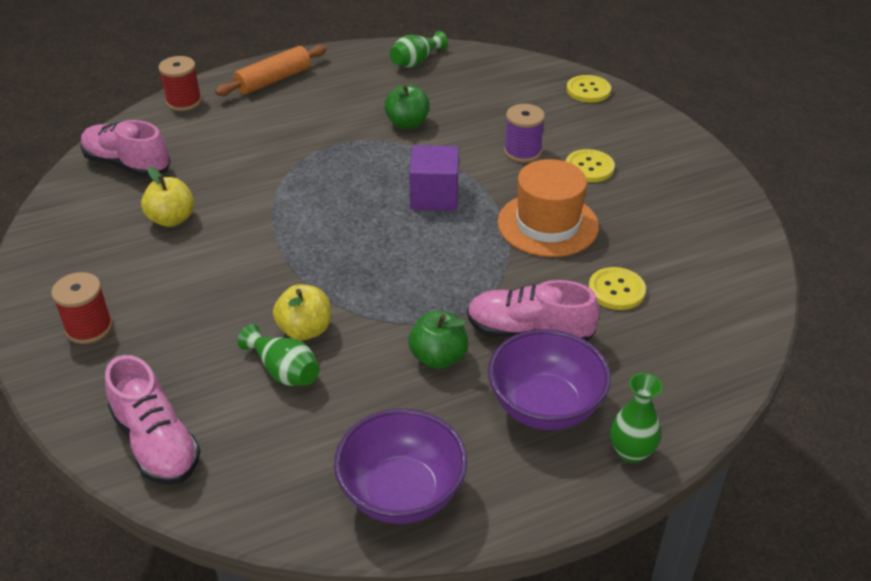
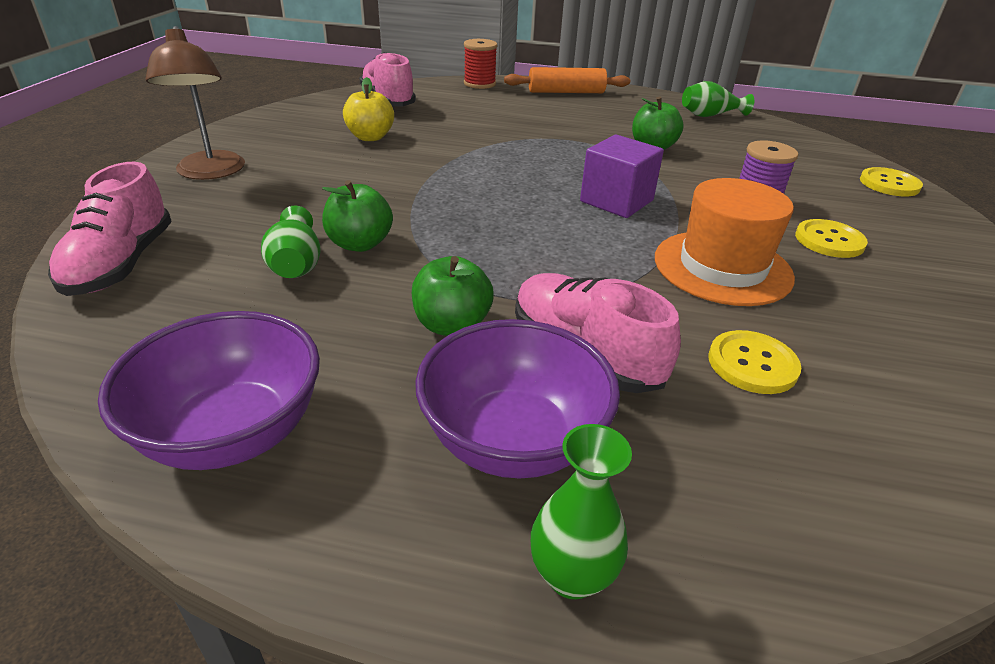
camera: 35 degrees right, 5 degrees down
red spool [51,272,113,344] -> brown lamp [145,26,245,180]
yellow apple [273,284,331,341] -> green apple [322,180,393,252]

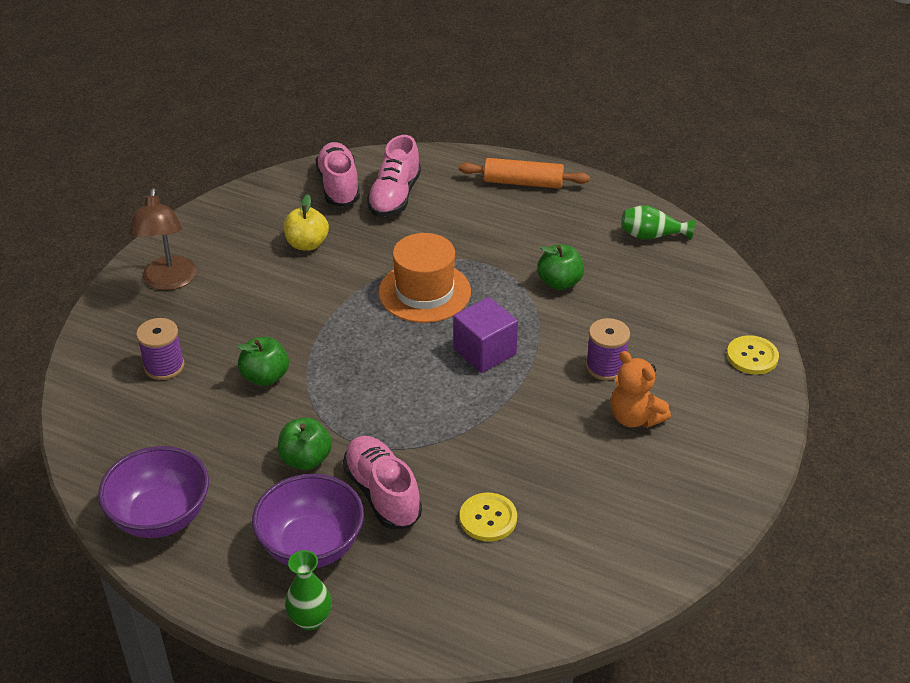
camera: 15 degrees right, 5 degrees up
pink shoe [48,162,172,296] -> pink shoe moved to [367,135,421,217]
green vase [261,206,321,278] -> none
red spool [464,39,497,89] -> none
orange hat [655,178,795,306] -> orange hat moved to [378,233,471,323]
yellow button [795,219,868,258] -> orange teddy bear [611,351,671,428]
none -> purple spool [136,318,184,380]

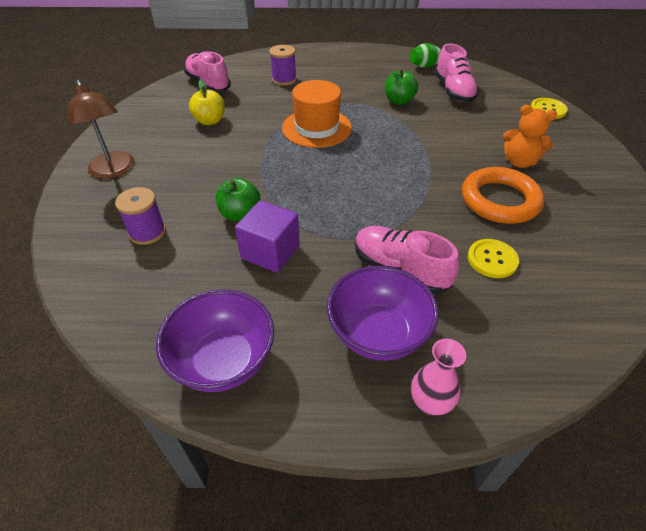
camera: 25 degrees left, 5 degrees up
green apple [278,418,332,470] -> none
green vase [285,550,332,631] -> pink vase [411,339,466,416]
pink shoe [367,135,421,217] -> pink shoe moved to [435,44,479,102]
purple cube [453,297,518,373] -> purple cube moved to [235,200,300,273]
orange rolling pin [459,158,590,189] -> none
purple spool [586,318,630,381] -> purple spool moved to [269,45,297,85]
none -> orange ring [462,167,545,224]

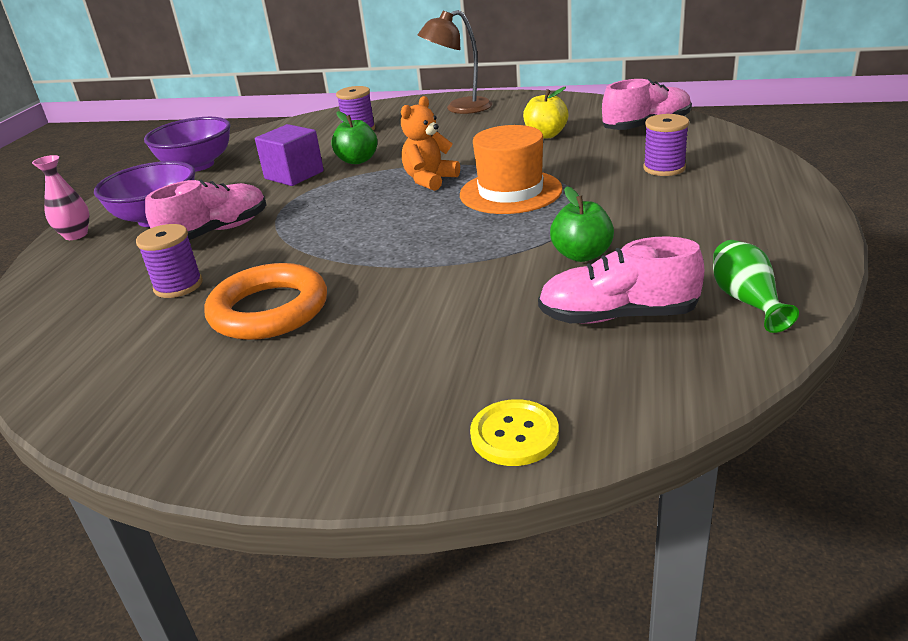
camera: 105 degrees right, 15 degrees down
yellow button [468,239,519,278] -> purple spool [136,224,203,298]
orange teddy bear [503,105,557,168] -> orange teddy bear moved to [401,96,460,191]

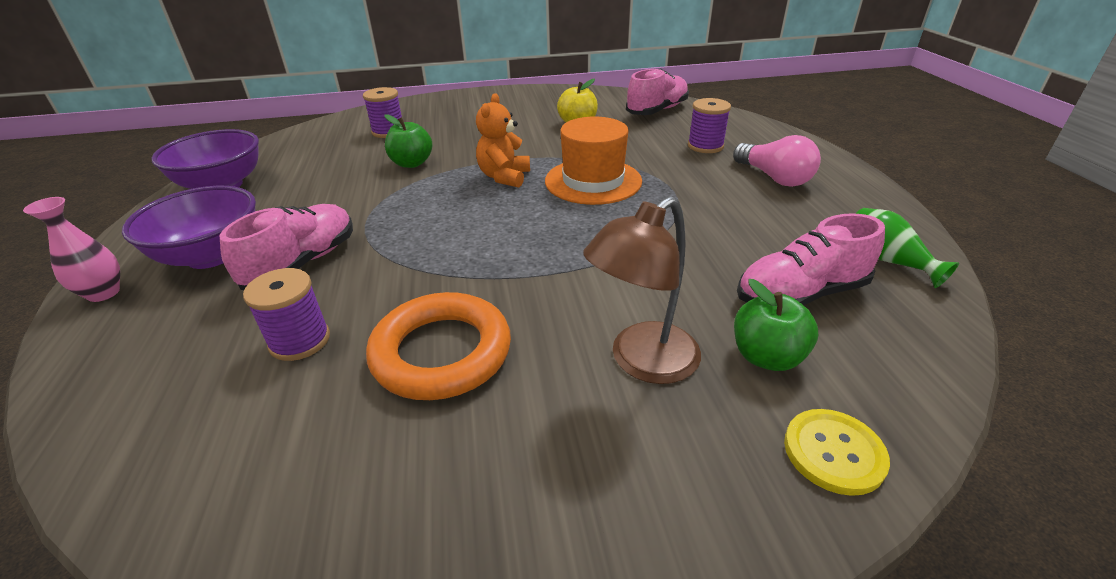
camera: 25 degrees left, 5 degrees up
purple cube [255,124,324,186] -> none
brown lamp [418,10,492,114] -> brown lamp moved to [583,196,701,384]
green apple [550,186,614,262] -> green apple moved to [734,279,818,371]
none -> pink light bulb [733,135,821,187]

